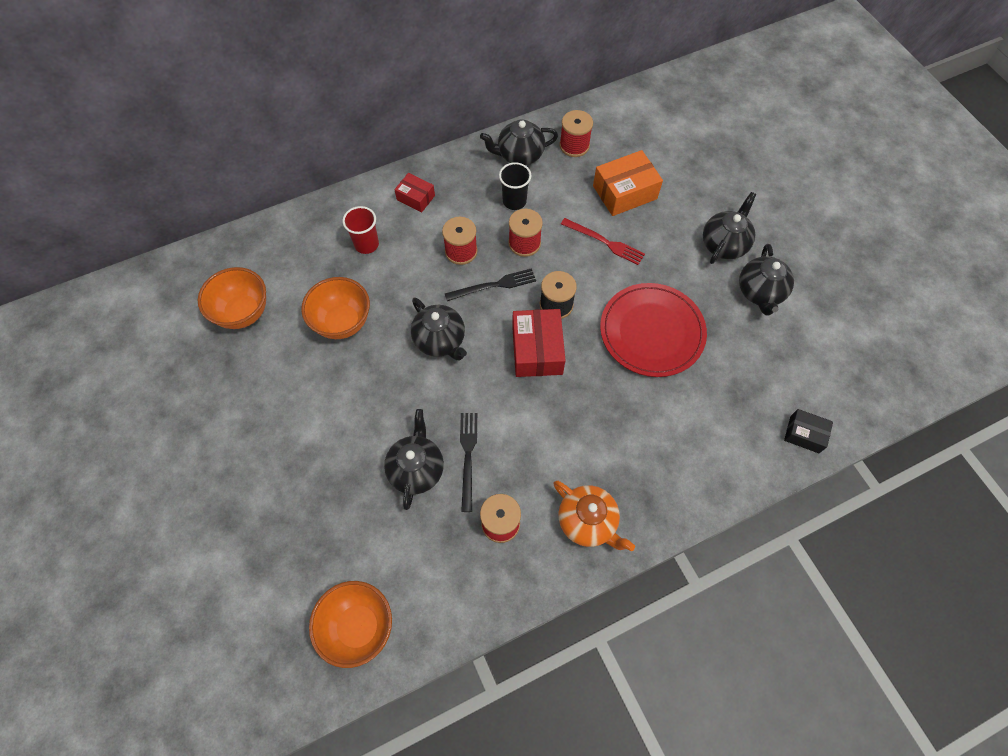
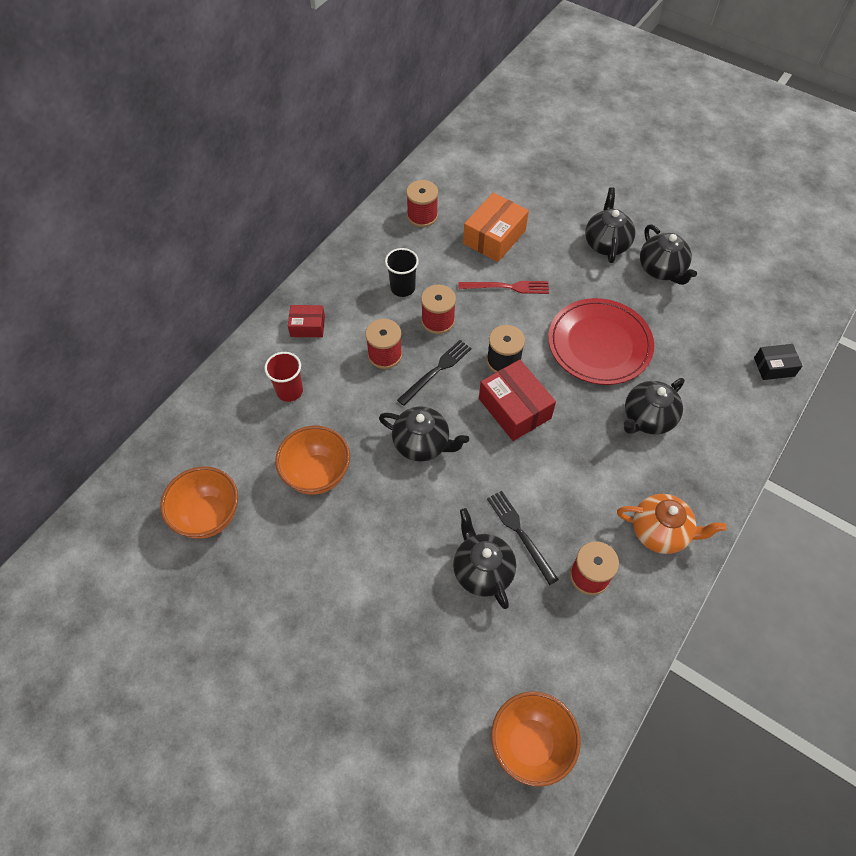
camera: 30 degrees left, 5 degrees down
black teapot [480,120,558,165] -> black teapot moved to [624,378,685,435]

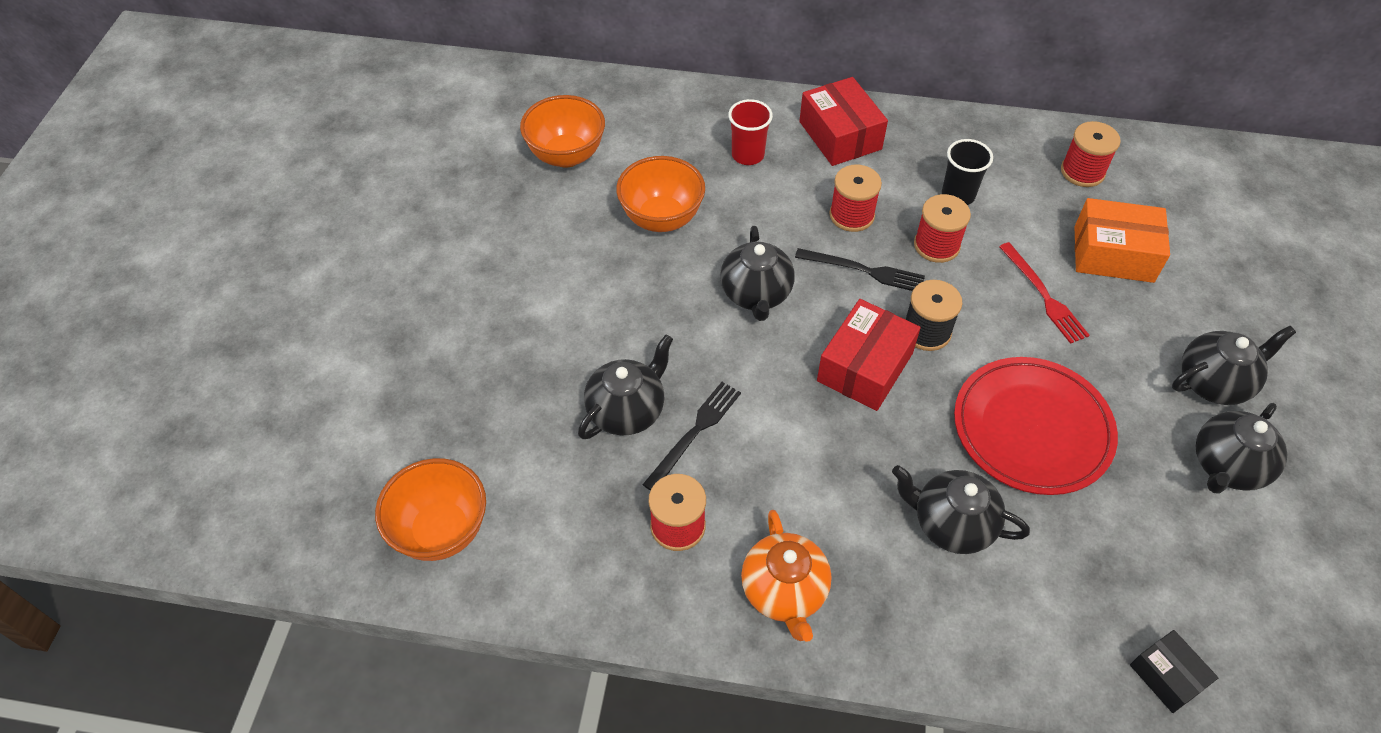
camera: 65 degrees right, 5 degrees down
red box [288,305,325,337] -> red box [799,77,888,166], size x1.71

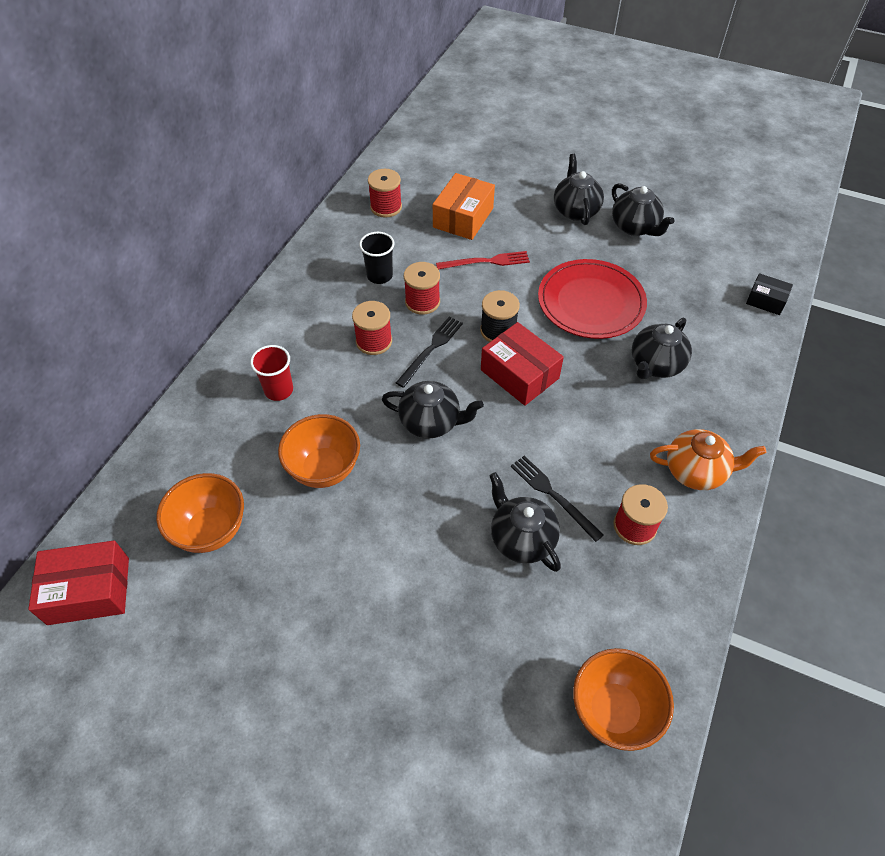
camera: 75 degrees left, 0 degrees up
red box [799,77,888,166] -> red box moved to [28,540,129,625]
black box [1130,630,1218,713] -> black box turned 45 degrees clockwise [746,273,793,315]

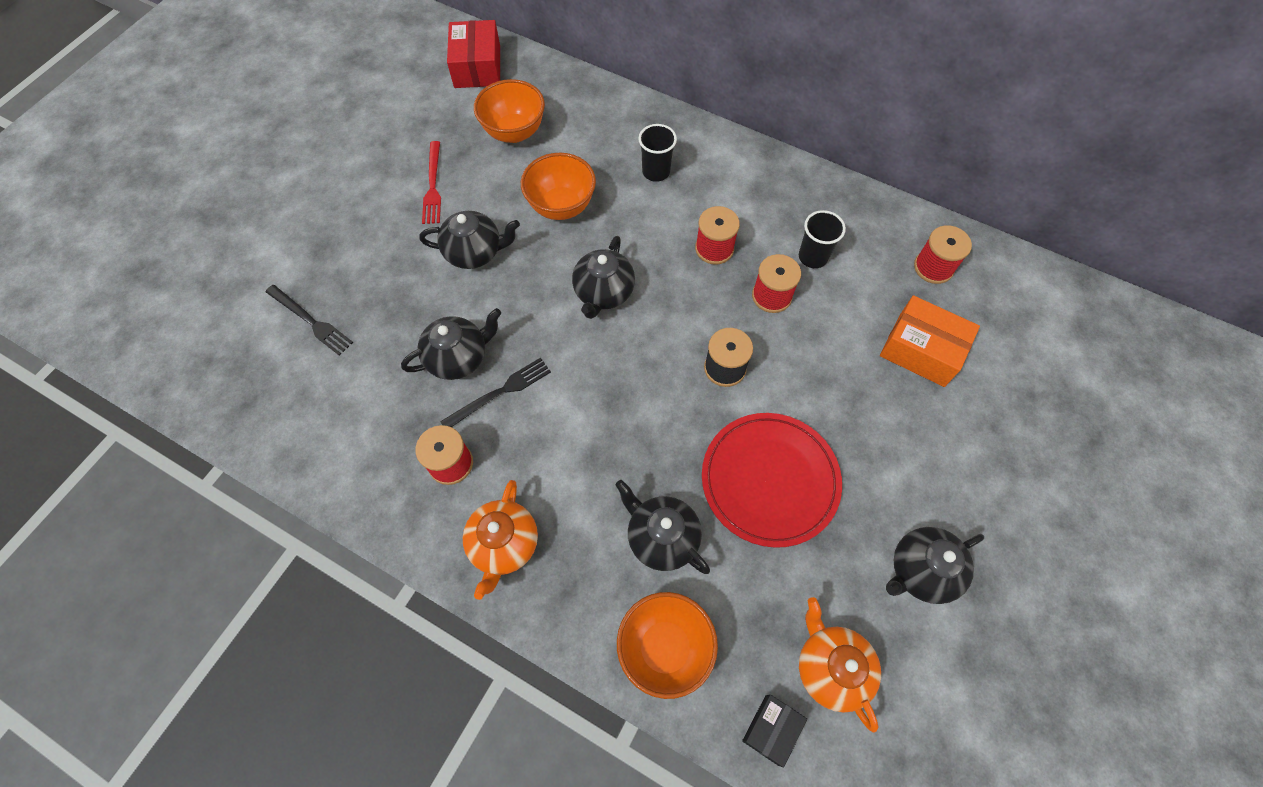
camera: 95 degrees right, 10 degrees up
red cup [250,345,293,401] -> black cup [638,124,677,182]
black fork [396,317,463,388] -> black fork moved to [266,285,353,356]
red fork [436,251,530,270] -> red fork moved to [422,141,441,224]
red box [481,322,564,406] -> none
black teapot [554,154,604,225] -> black teapot moved to [419,211,520,269]
orange bowl [573,648,674,751] -> orange bowl moved to [617,592,718,699]
none -> orange teapot [799,597,881,733]

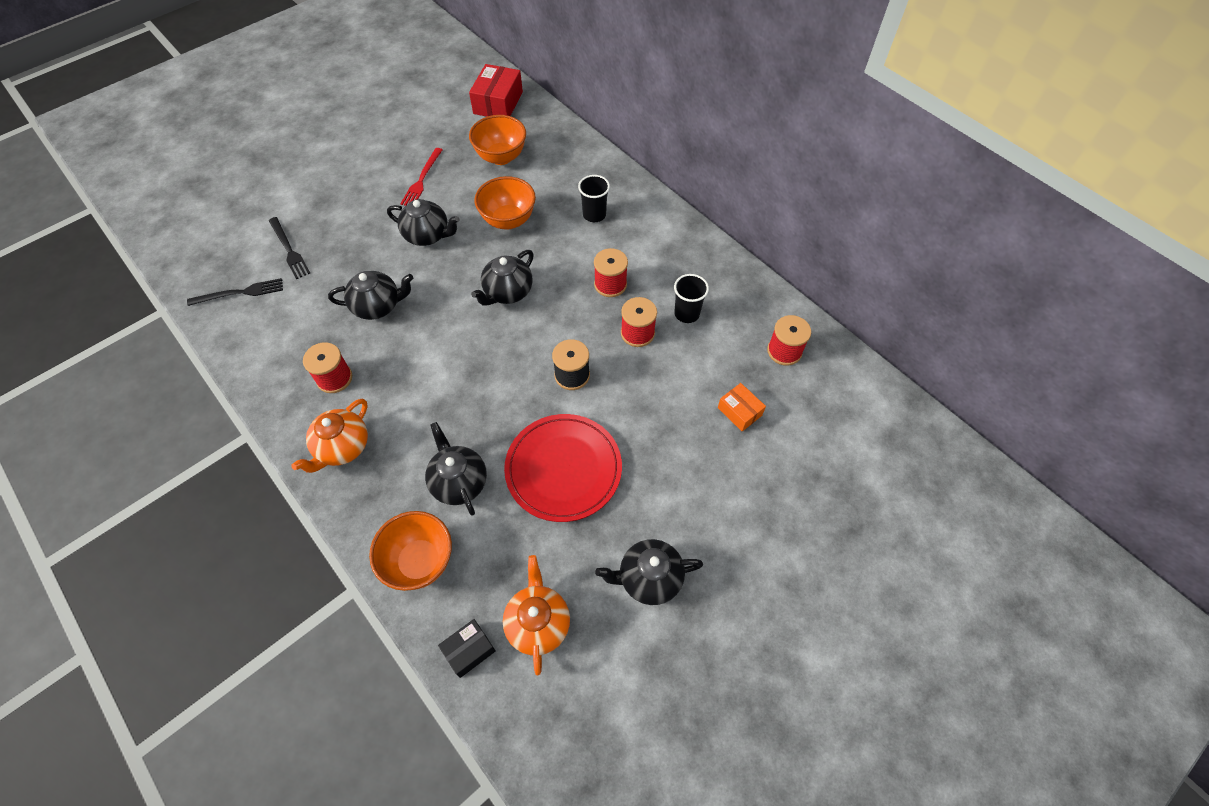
camera: 20 degrees right, 5 degrees down
black fork [440,358,551,427] -> black fork moved to [187,278,283,306]
orange box [880,295,980,387] -> orange box [718,383,766,431], size x0.59

